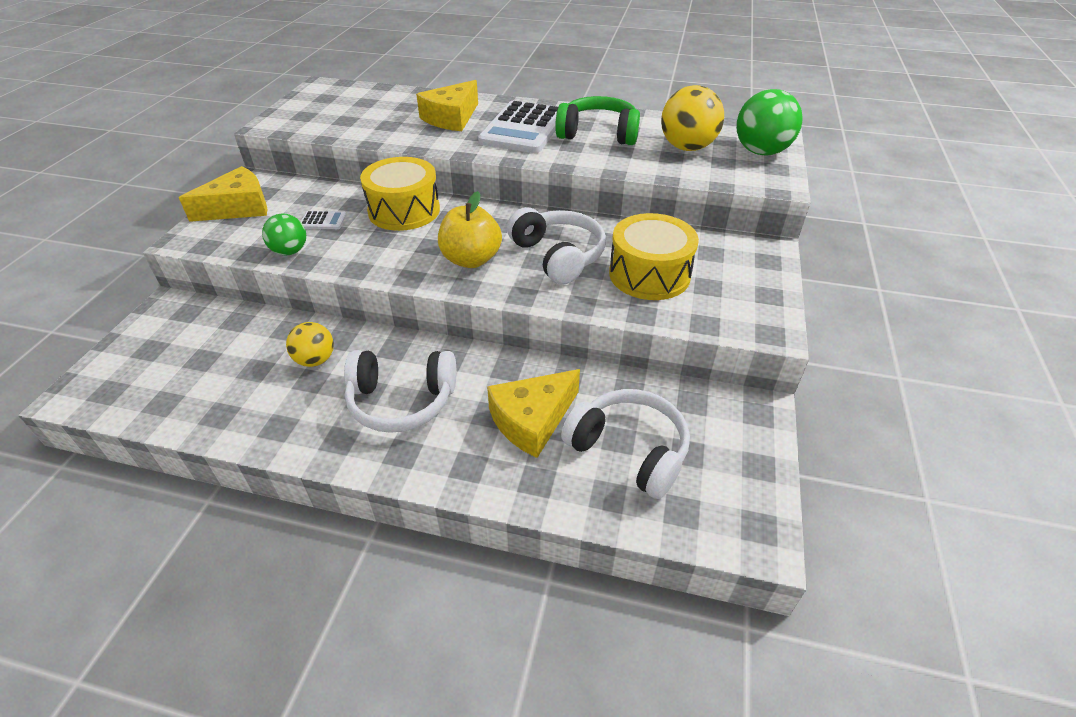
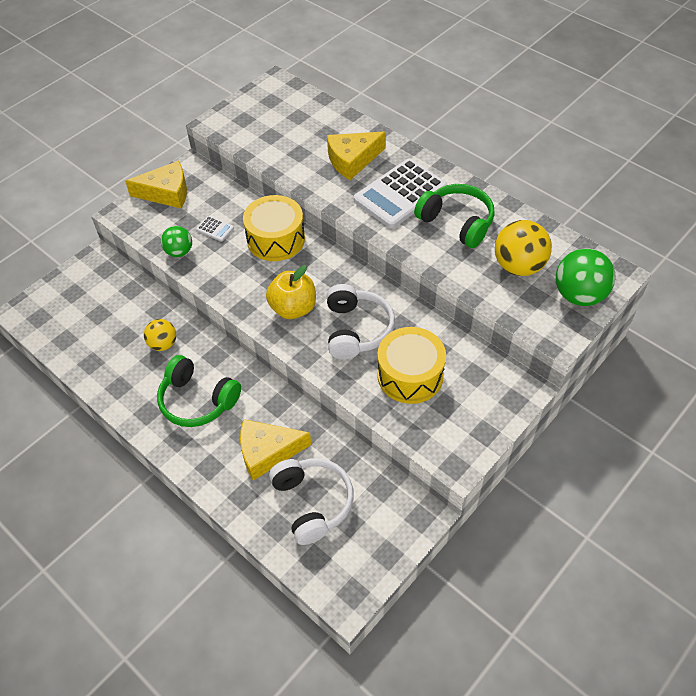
camera: 30 degrees right, 10 degrees up
white headphones [344,350,456,433] -> green headphones [157,355,241,427]

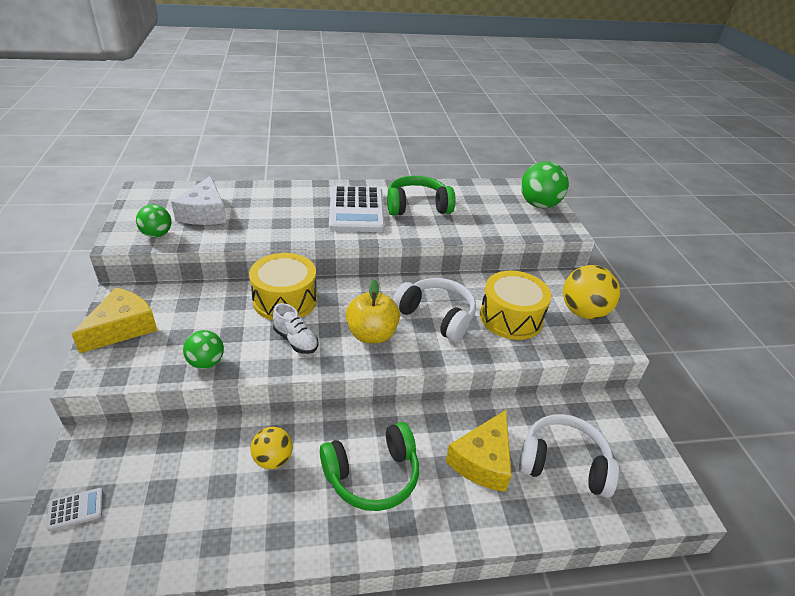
camera: 55 degrees left, 15 degrees down
white calculator [196,216,234,242] -> white calculator moved to [46,488,103,531]
yellow cheese [327,131,386,180] -> none
yellow ball [495,220,552,276] -> yellow ball moved to [563,265,620,319]
none -> green ball [136,204,171,238]
none -> white cheese [171,176,227,225]
none -> white shoe [273,303,319,354]

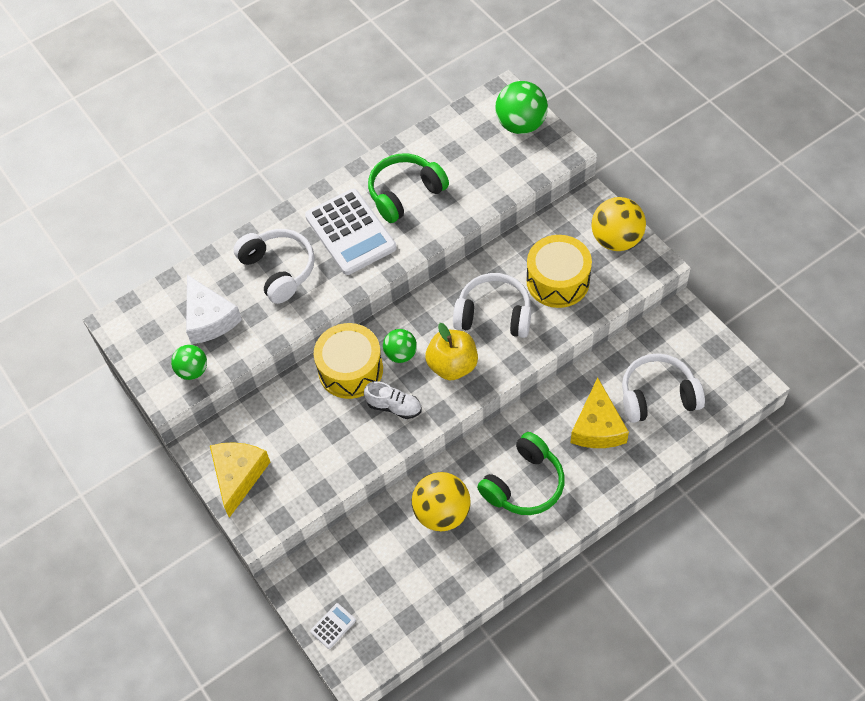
camera: 20 degrees left, 20 degrees up
green ball [183,330,224,369] -> green ball moved to [383,329,417,363]
yellow ball [250,427,293,469] -> yellow ball [412,472,471,532], size x1.64
none -> white headphones [233,229,315,304]

